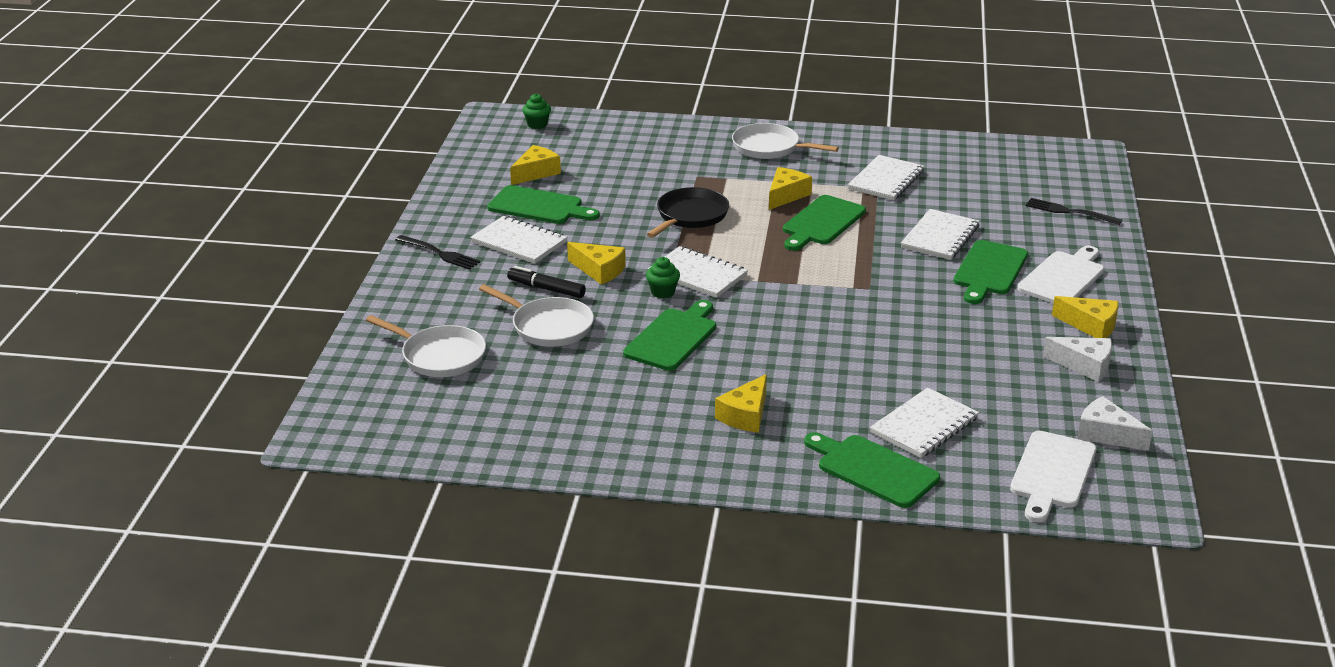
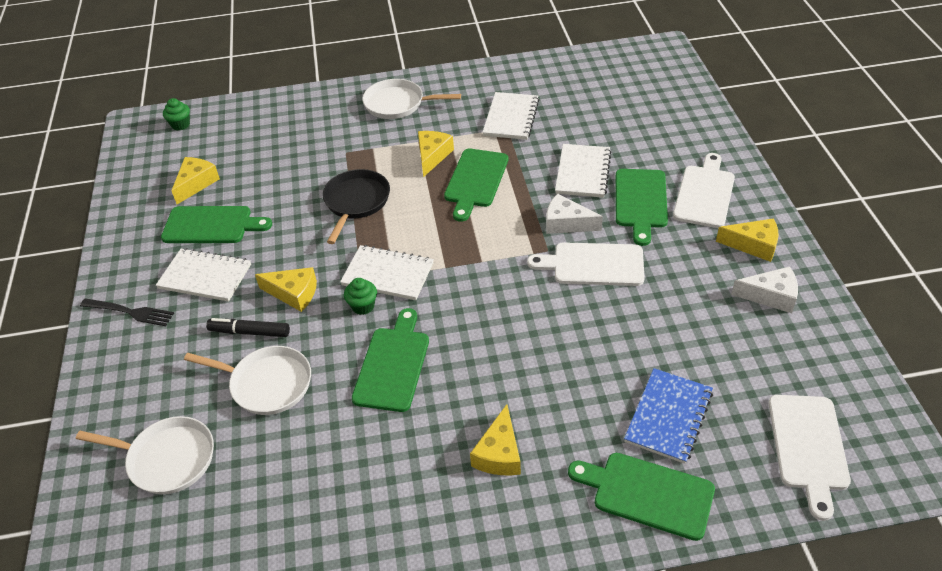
camera: 15 degrees left, 15 degrees up
white notebook [870,388,979,458] -> blue notebook [624,368,713,464]
black fork [1026,198,1122,225] -> none
white cheese [1077,396,1152,451] -> white cheese moved to [546,194,603,234]
none -> white cutting board [527,242,645,286]

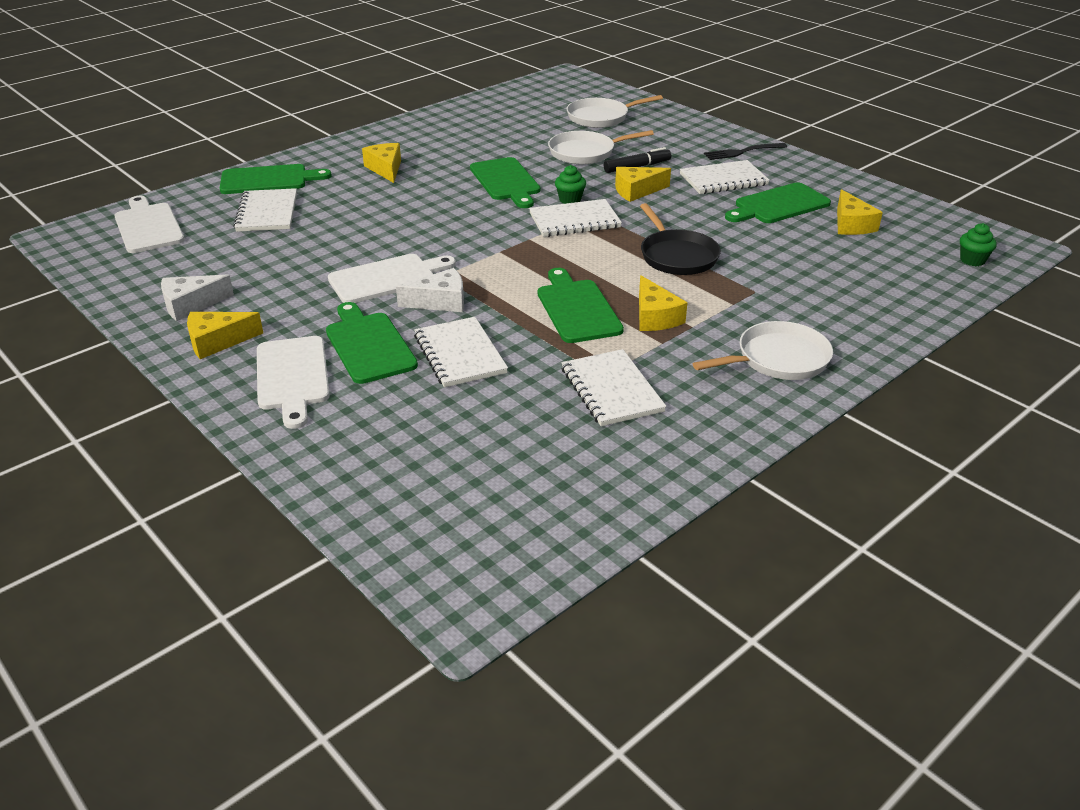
camera: 145 degrees right, 10 degrees down
blue notebook [624,368,713,464] -> white notebook [233,188,297,232]

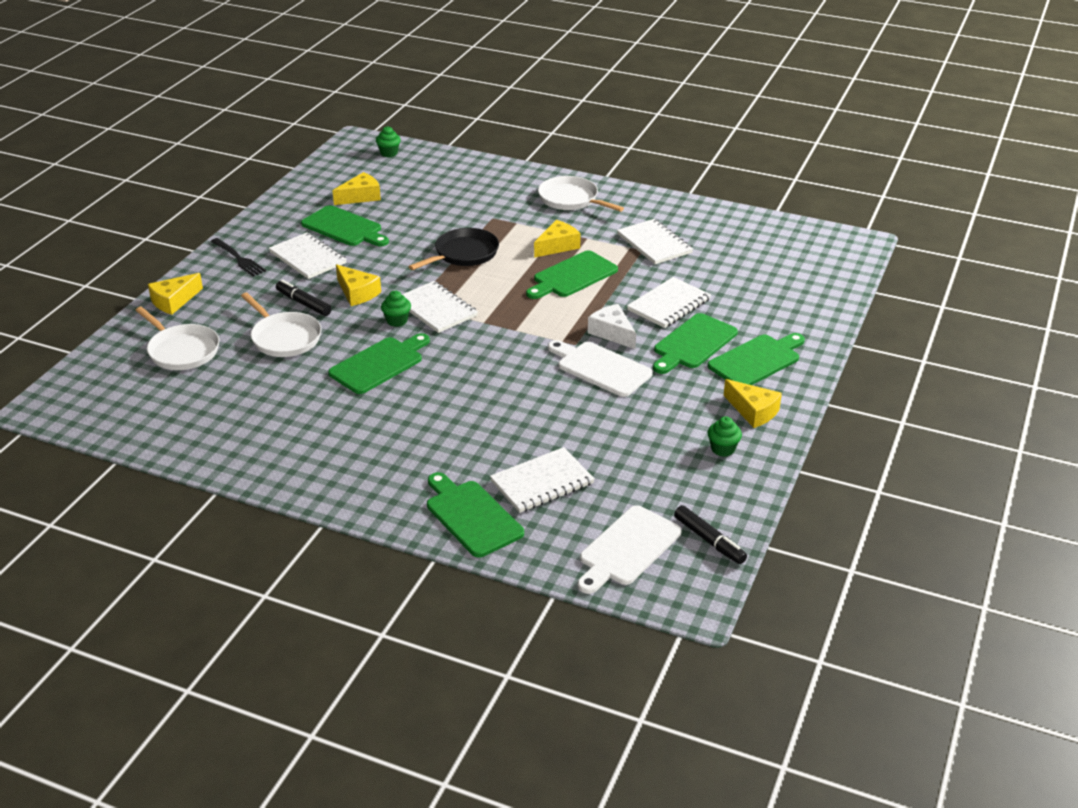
camera: 115 degrees left, 0 degrees up
white cheese [161,274,234,321] -> green cupcake [708,416,742,457]
white cutting board [257,336,330,429] -> green cutting board [708,333,805,385]
yellow cheese [362,143,401,183] -> yellow cheese moved to [148,273,203,315]
white notebook [561,349,666,426] -> white notebook turned 75 degrees counterclockwise [617,219,693,264]
none -> black marker [674,505,747,564]

